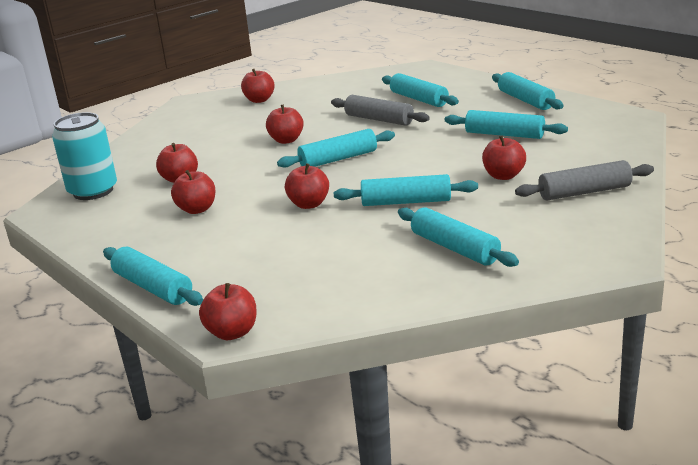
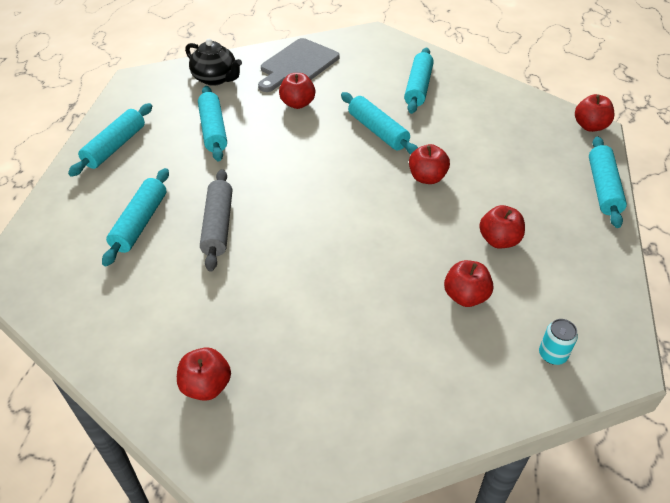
camera: 130 degrees left, 20 degrees up
turquoise can [52,112,117,200] -> turquoise can [539,319,578,365], size x0.47
red apple [266,105,304,144] -> none
turquoise rolling pin [277,129,395,168] -> none
grey rolling pin [515,160,654,200] -> grey cutting board [258,38,339,92]
none -> black teapot [185,39,242,86]

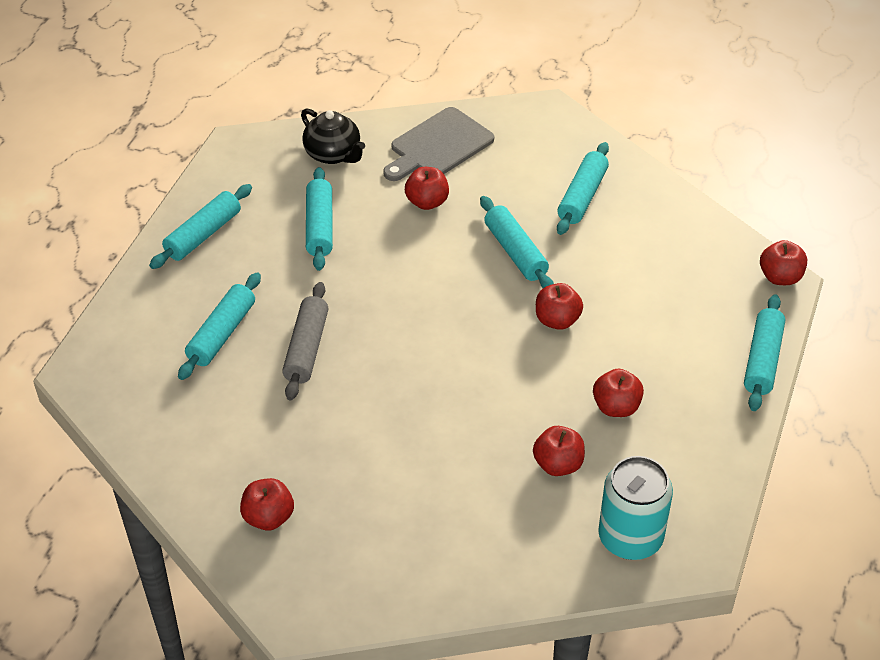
camera: 10 degrees right, 0 degrees up
turquoise can [539,319,578,365] -> turquoise can [598,456,673,560], size x2.12

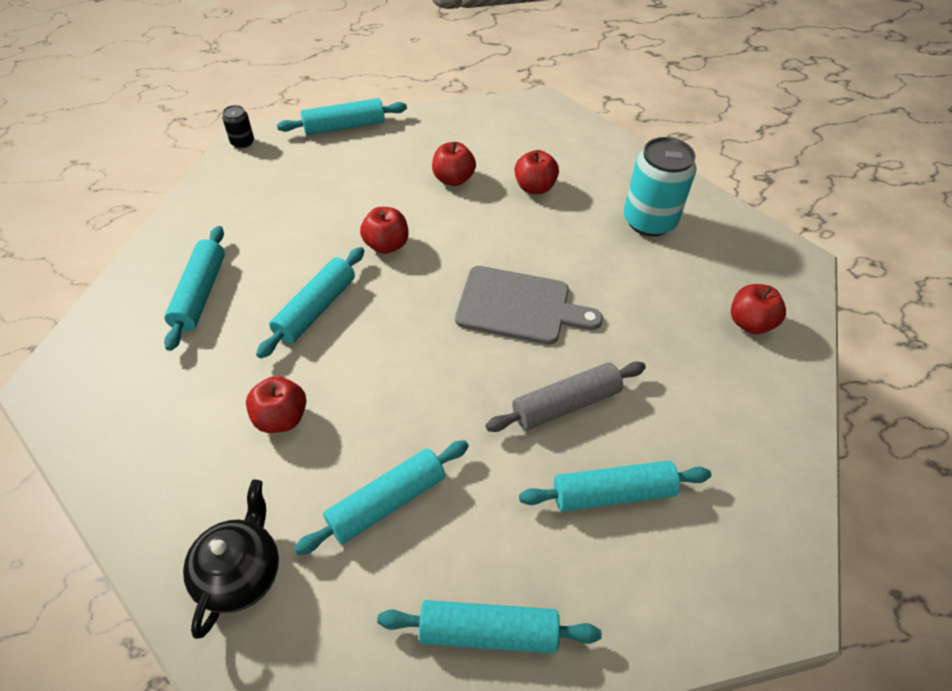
camera: 125 degrees left, 5 degrees up
grey cutting board [383,107,494,181] -> grey cutting board moved to [455,266,603,345]
turquoise rolling pin [557,142,609,235] -> turquoise rolling pin turned 75 degrees counterclockwise [164,226,225,351]
turquoise can [598,456,673,560] -> turquoise can moved to [623,137,697,237]
red apple [760,240,807,285] -> black can [222,105,254,149]

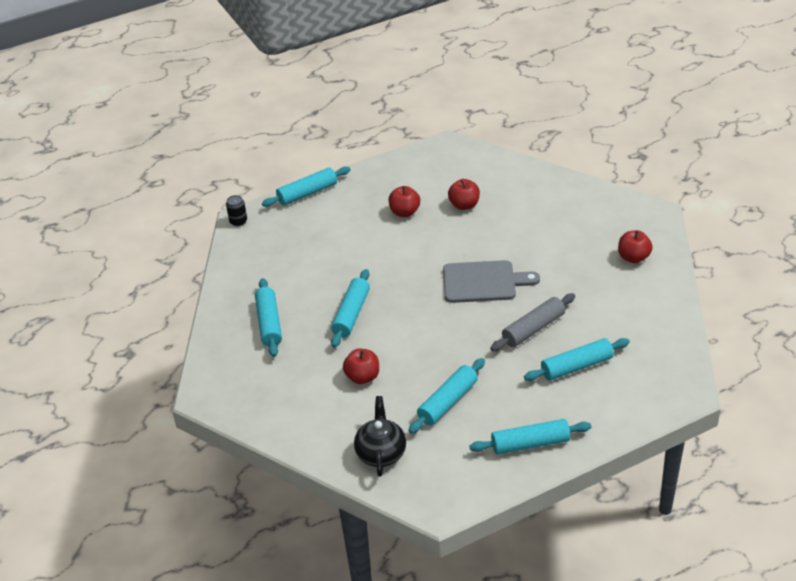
camera: 10 degrees left, 10 degrees down
red apple [360,207,408,254] -> none
turquoise can [623,137,697,237] -> none

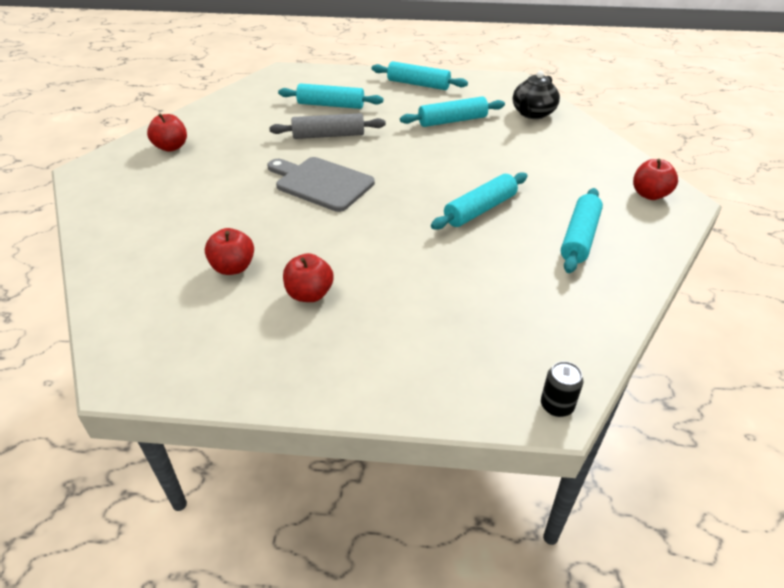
camera: 150 degrees left, 0 degrees up
turquoise rolling pin [262,166,350,207] -> none
red apple [343,348,379,384] -> red apple moved to [633,159,678,200]

